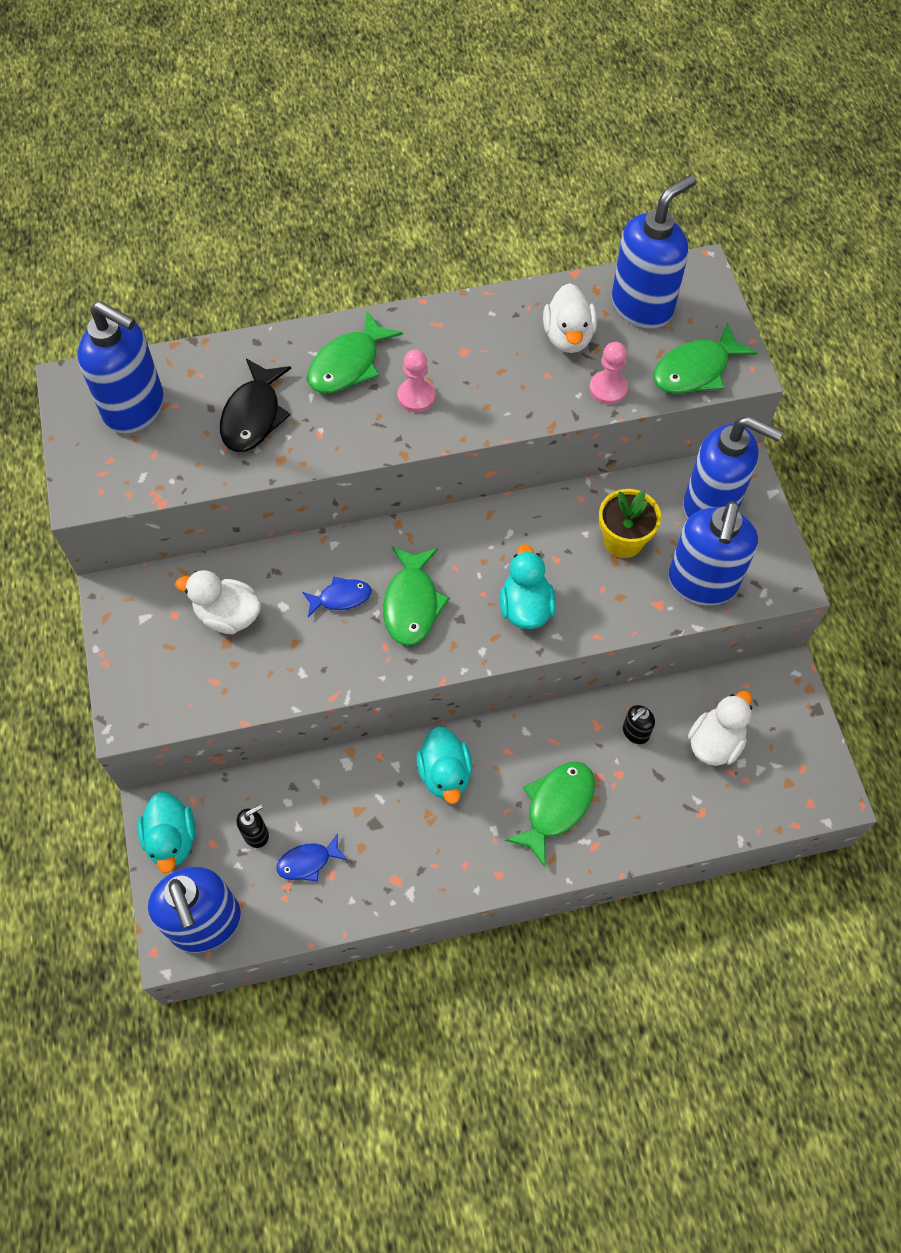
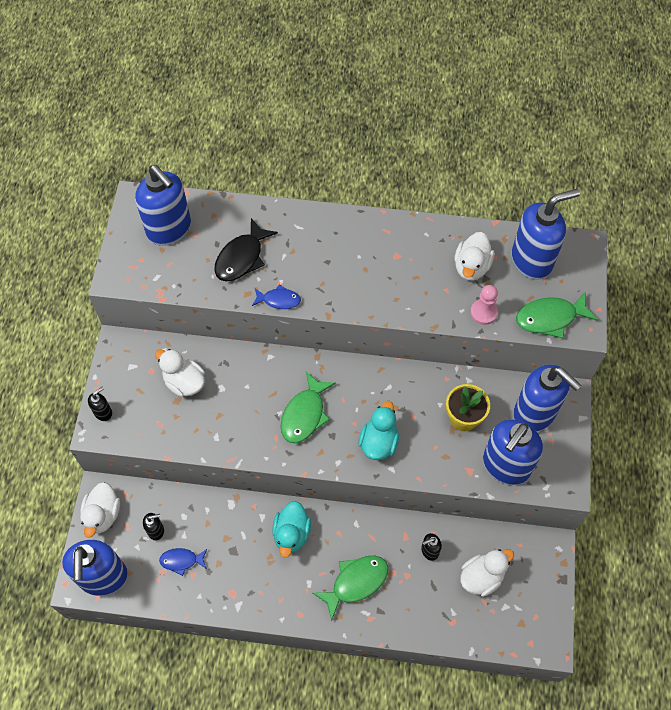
camera: 20 degrees right, 0 degrees up
turquoise duck [138,791,195,874] -> white duck [80,482,120,538]
blue fish [302,576,371,617] -> blue fish moved to [252,284,301,309]
green fish [307,311,403,393] -> none
pink pawn [398,350,436,412] -> none
none -> black soap dispenser [88,386,112,421]

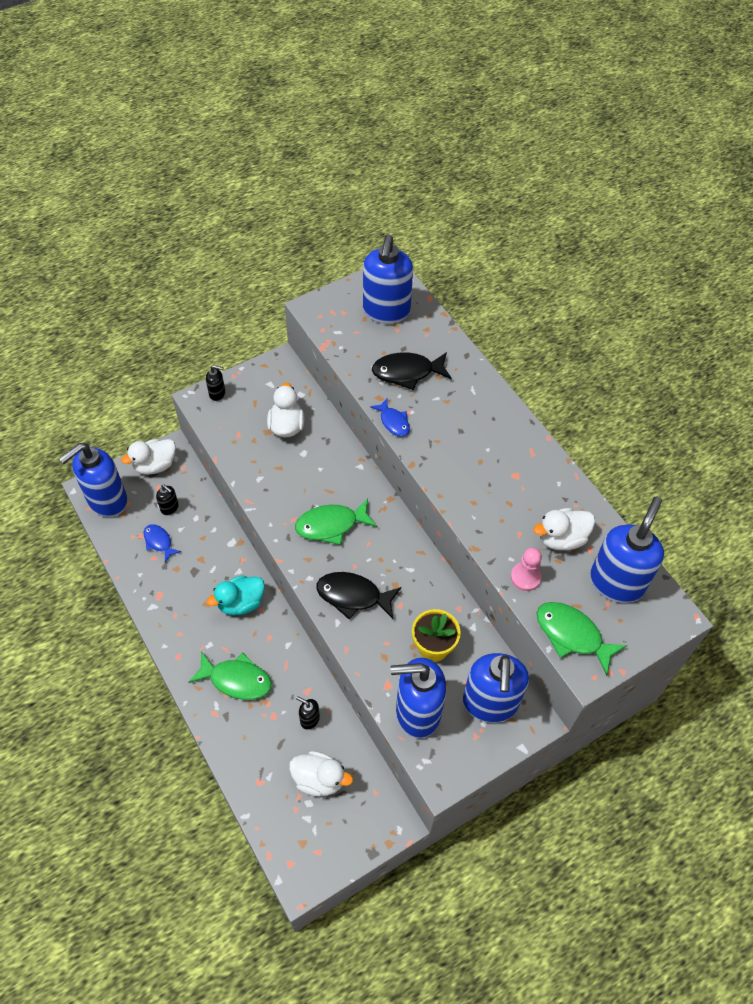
camera: 50 degrees right, 5 degrees down
turquoise duck [358,401,399,460] -> black fish [316,572,401,619]
blue soap dispenser [512,189,580,280] -> blue soap dispenser turned 90 degrees counterclockwise [590,496,664,603]

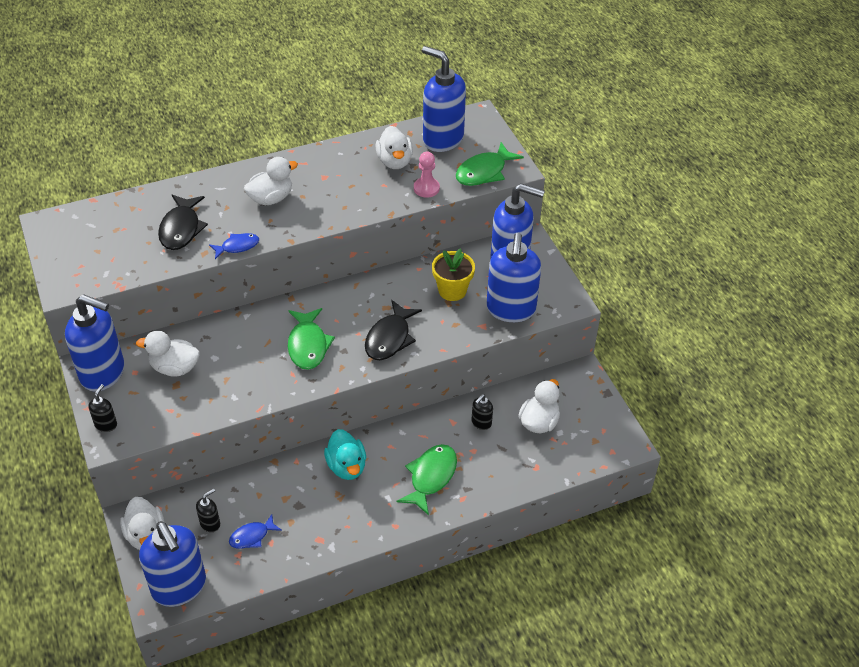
camera: 80 degrees left, 10 degrees down
blue soap dispenser [363,234,413,324] -> blue soap dispenser moved to [65,294,124,392]
none -> white duck [244,157,298,206]

